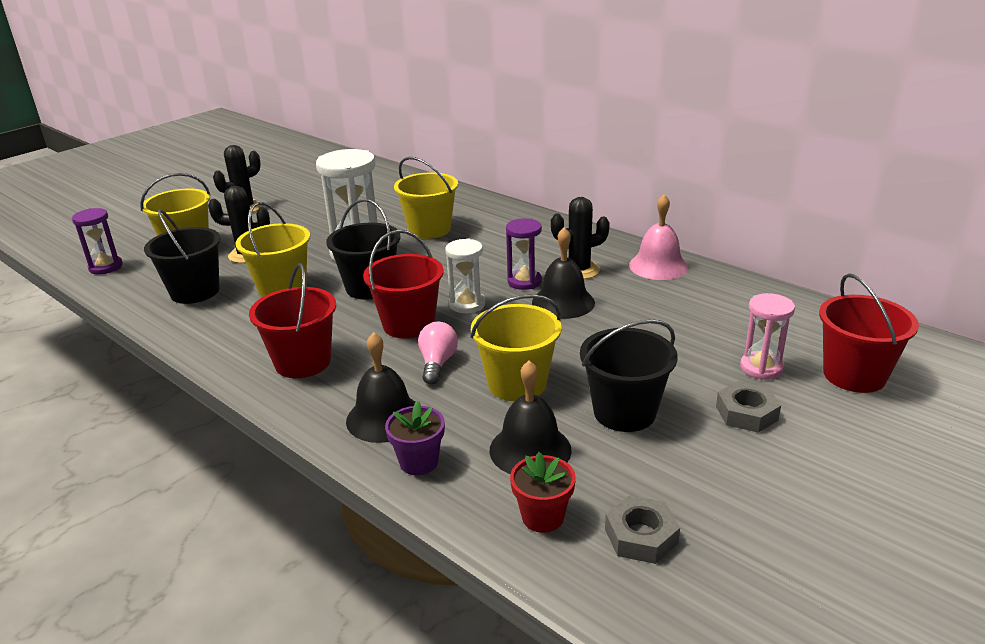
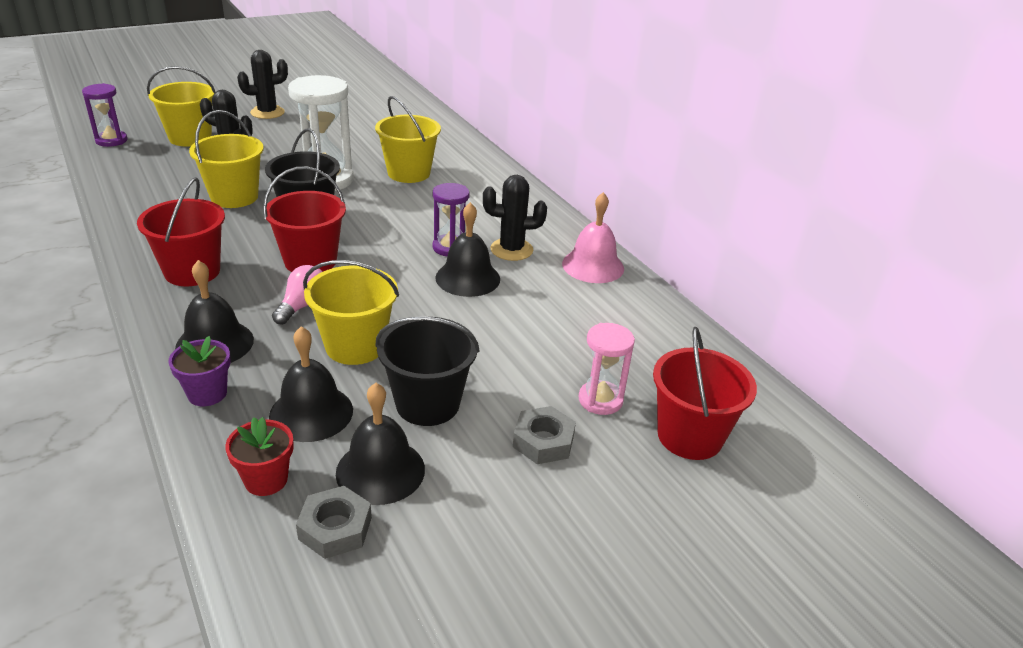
camera: 15 degrees right, 5 degrees up
black bucket [144,209,221,304] -> none
white hourglass [445,238,485,313] -> none
none -> black bell [336,383,425,505]

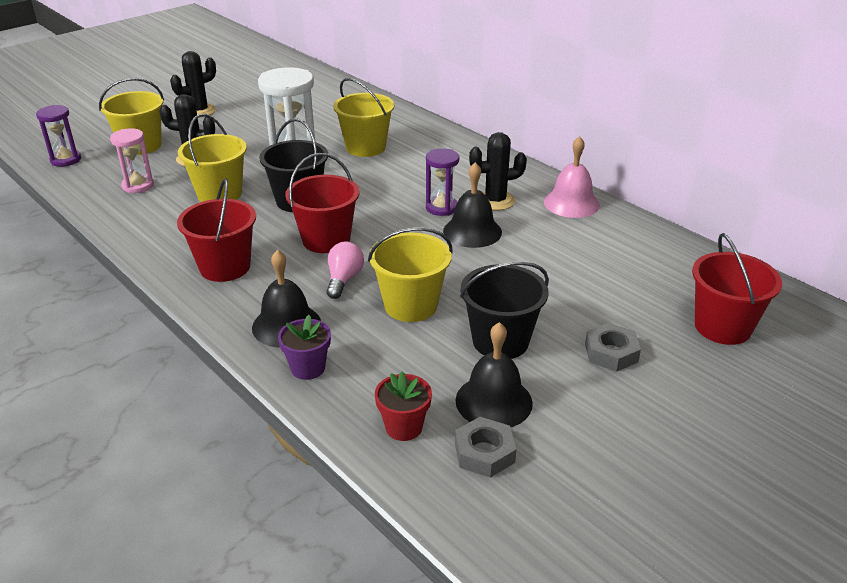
camera: 10 degrees left, 0 degrees up
black bell [269,326,353,442] -> none
pink hourglass [579,323,635,415] -> pink hourglass moved to [110,128,154,193]

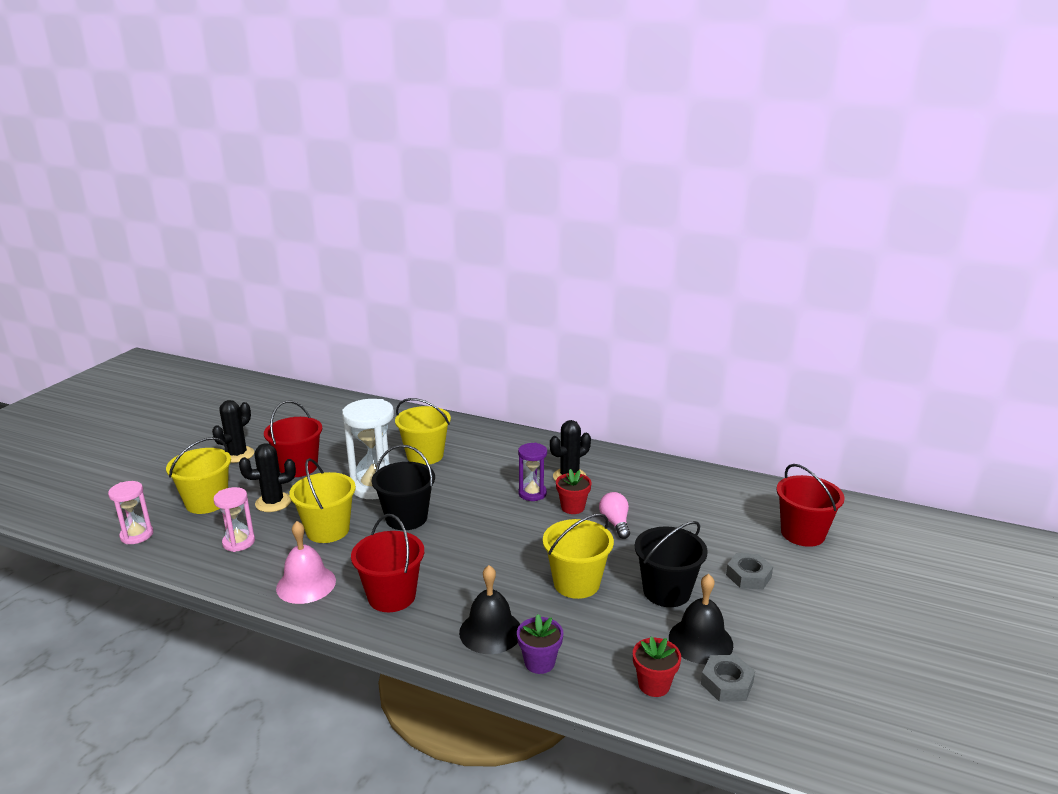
camera: 25 degrees left, 10 degrees down
purple hourglass [36,105,81,167] -> pink hourglass [108,481,153,544]
red bucket [285,153,359,253] -> red bucket moved to [264,401,322,477]
pink light bulb [326,242,364,299] -> pink light bulb moved to [599,492,630,539]
black bell [443,162,502,248] -> red flower pot [556,469,592,514]
pink bell [544,136,600,218] -> pink bell moved to [276,521,336,604]

